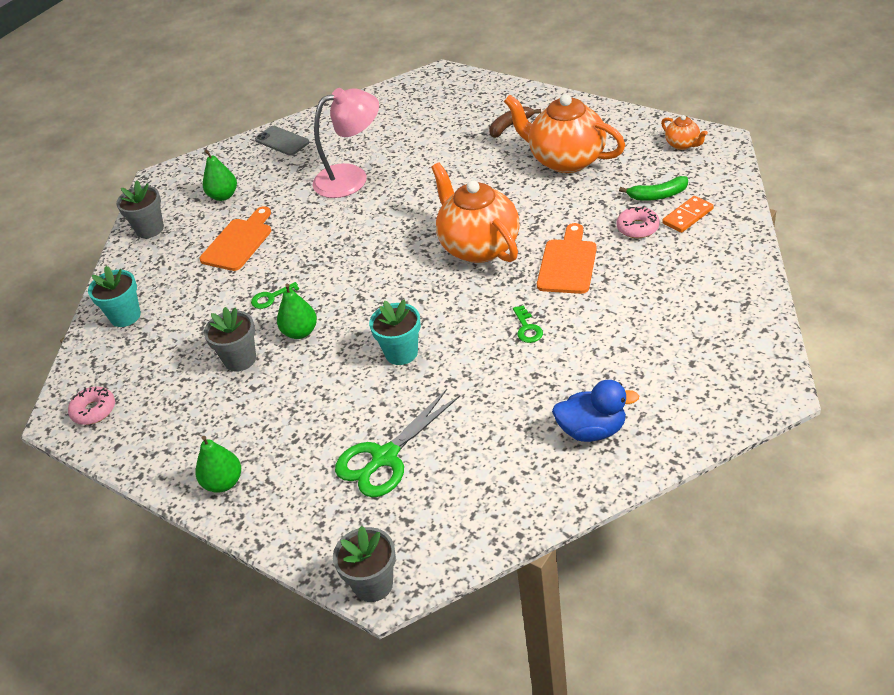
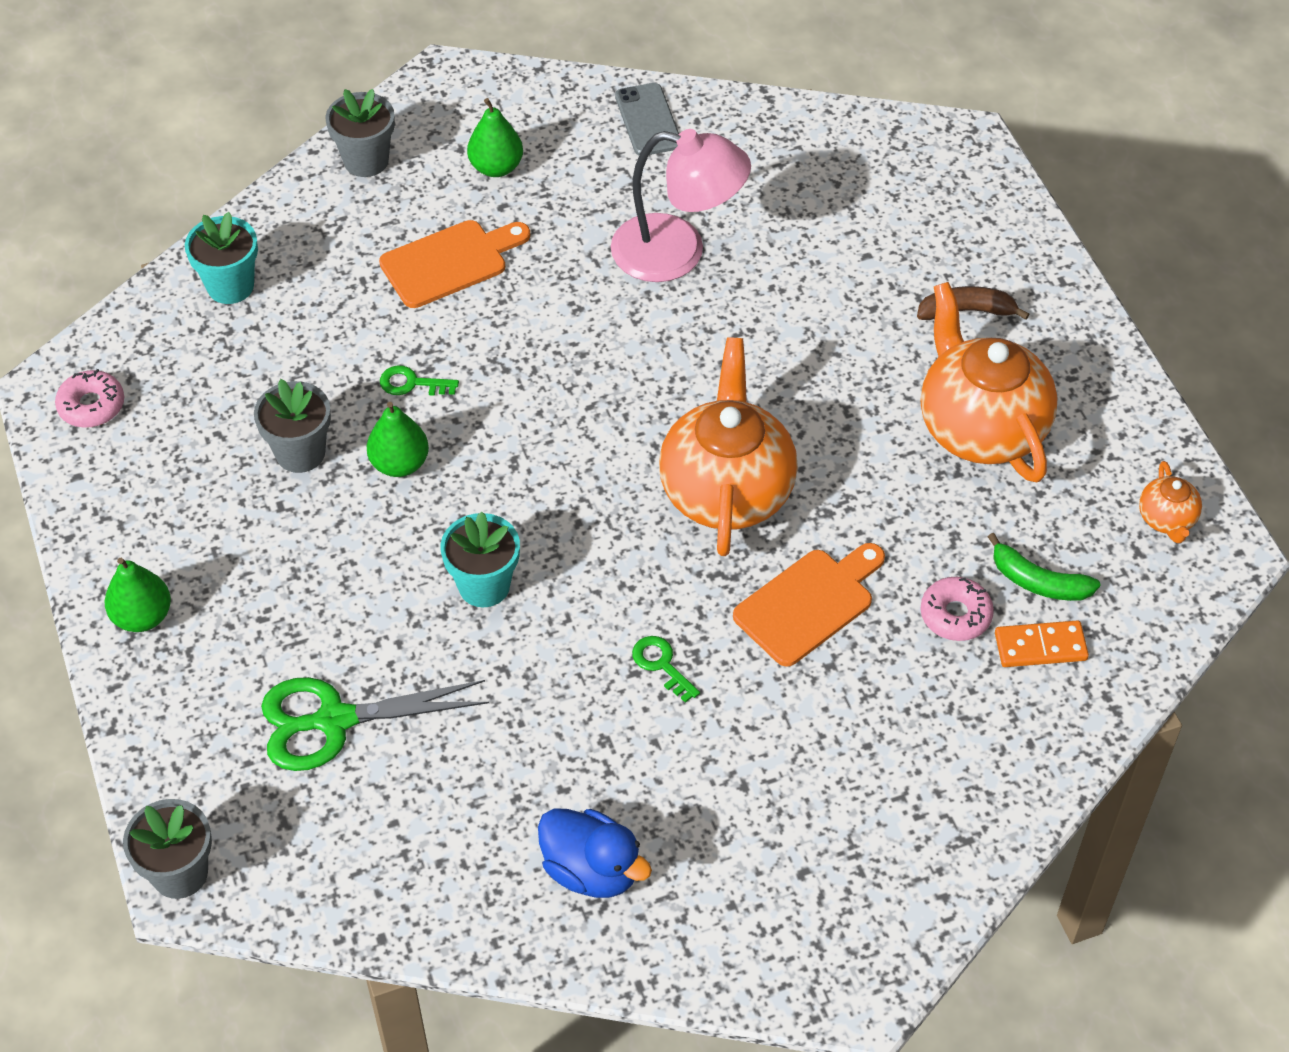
camera: 30 degrees right, 10 degrees up
green key [513,305,543,343] -> green key turned 120 degrees clockwise [632,636,700,703]

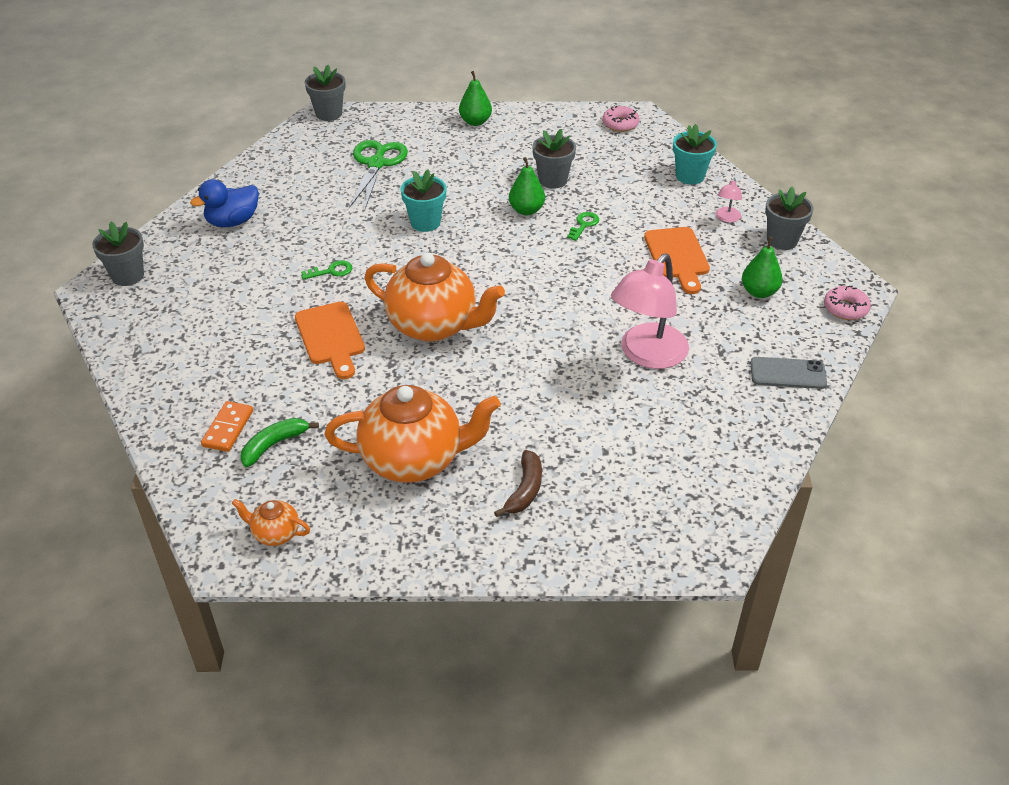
camera: 110 degrees right, 10 degrees down
pink donut [921,577,994,641] -> pink donut moved to [824,286,871,320]
none -> grey flower pot [92,222,144,286]
none -> pink lamp [715,178,742,223]

